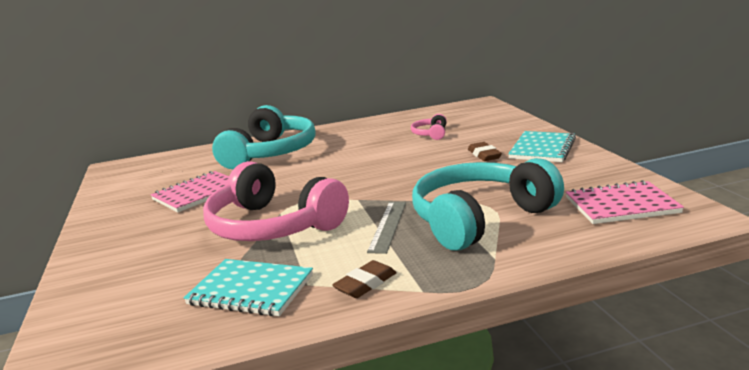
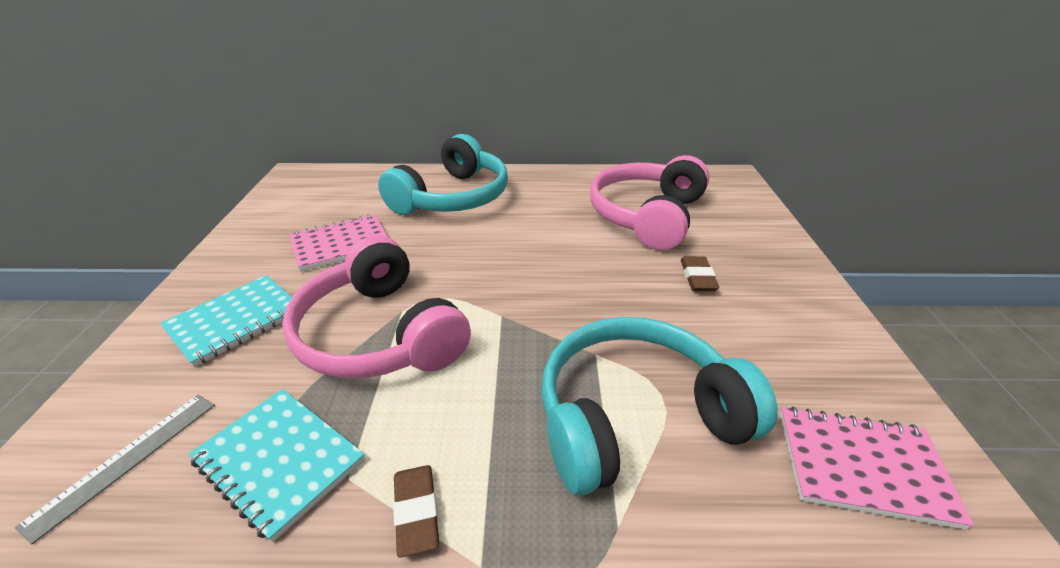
camera: 15 degrees right, 15 degrees up
brown eraser [332,260,397,298] -> brown eraser turned 75 degrees counterclockwise [393,465,439,558]
grey ruler [367,202,406,254] -> grey ruler moved to [15,395,215,545]
pink headphones [411,114,447,140] -> pink headphones [590,155,709,250], size x2.37
turquoise notebook [508,131,576,162] -> turquoise notebook moved to [160,275,292,367]

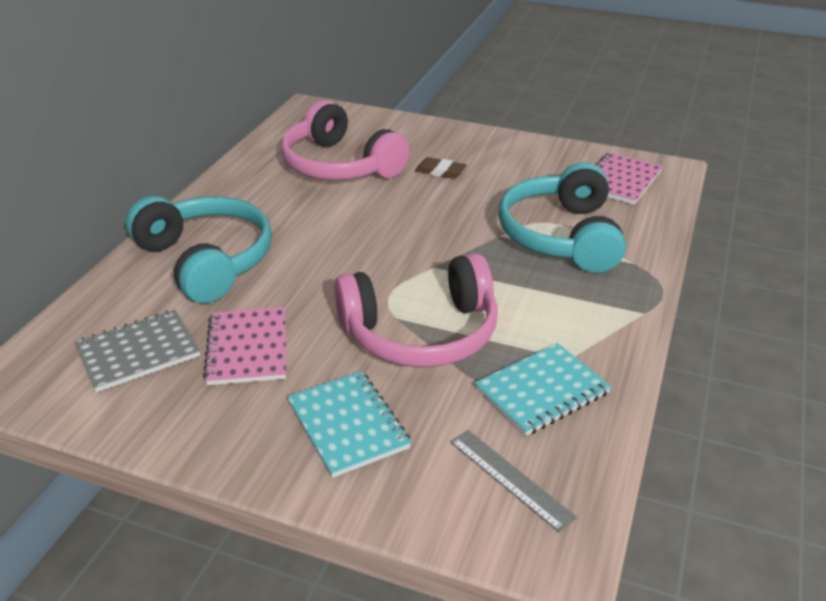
camera: 70 degrees left, 0 degrees up
brown eraser [393,465,439,558] -> none
none -> grey notebook [74,310,200,392]

